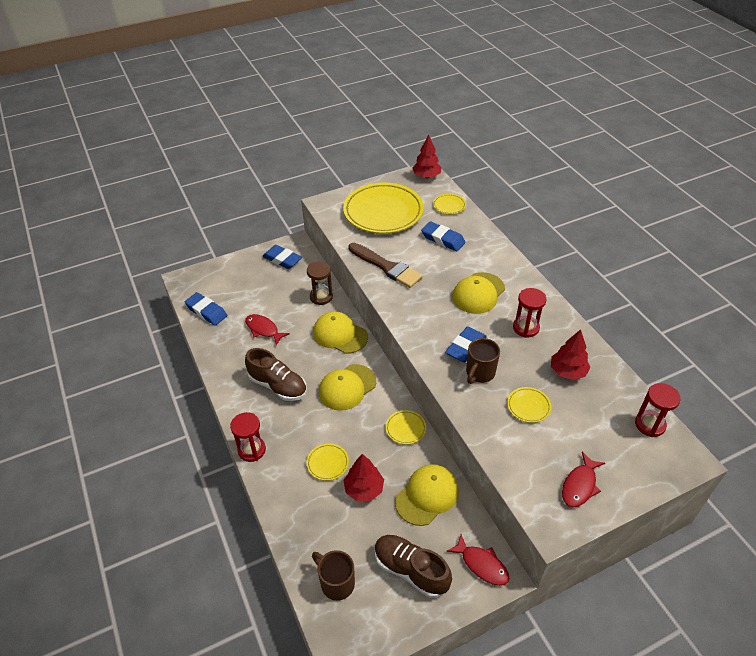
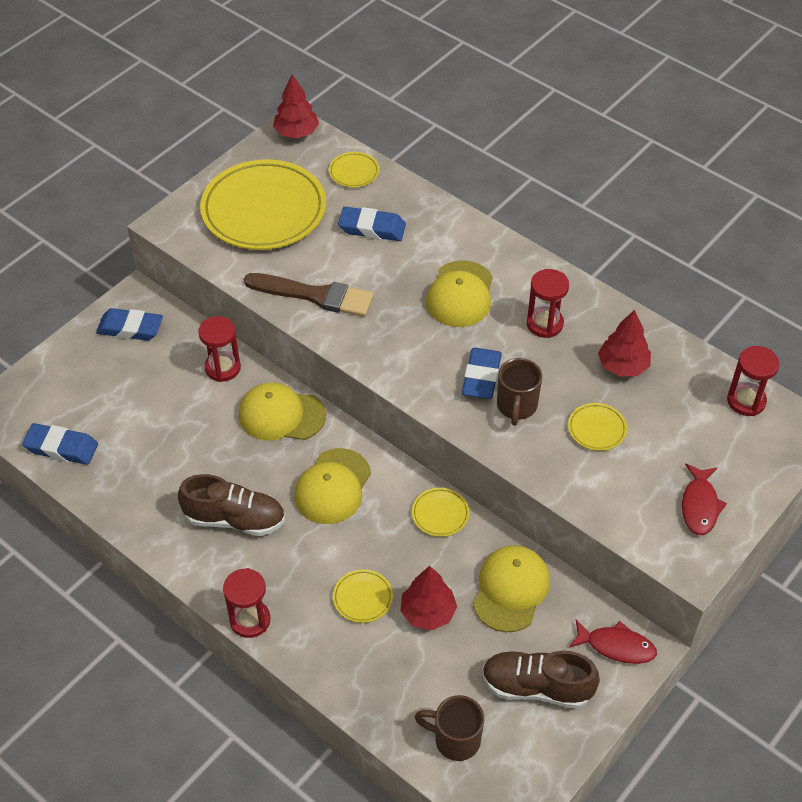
camera: 25 degrees left, 5 degrees up
red fish [245,314,290,346] -> none
brown hourglass [307,261,333,305] -> red hourglass [198,316,241,382]

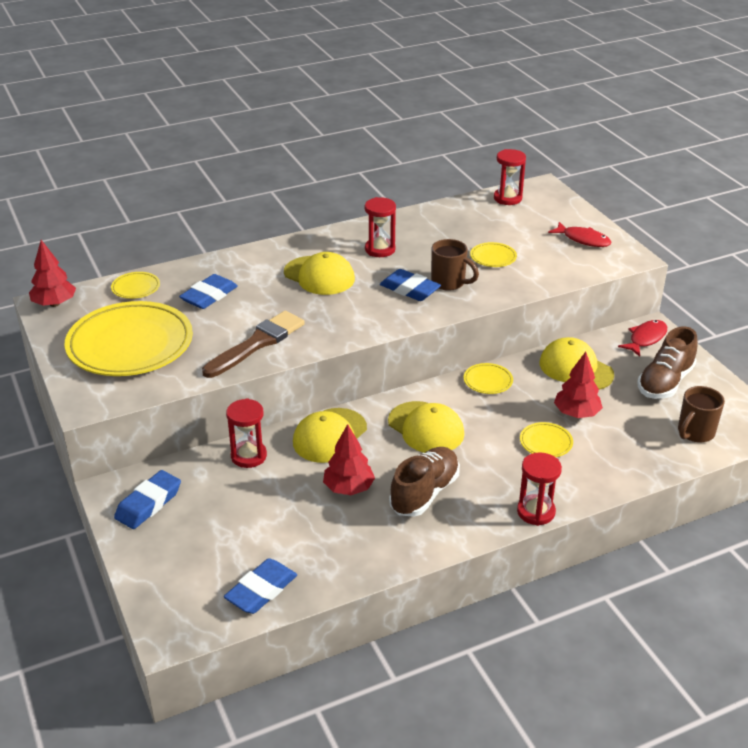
camera: 65 degrees left, 15 degrees down
red tree [598,310,651,376] -> red tree moved to [323,424,375,495]

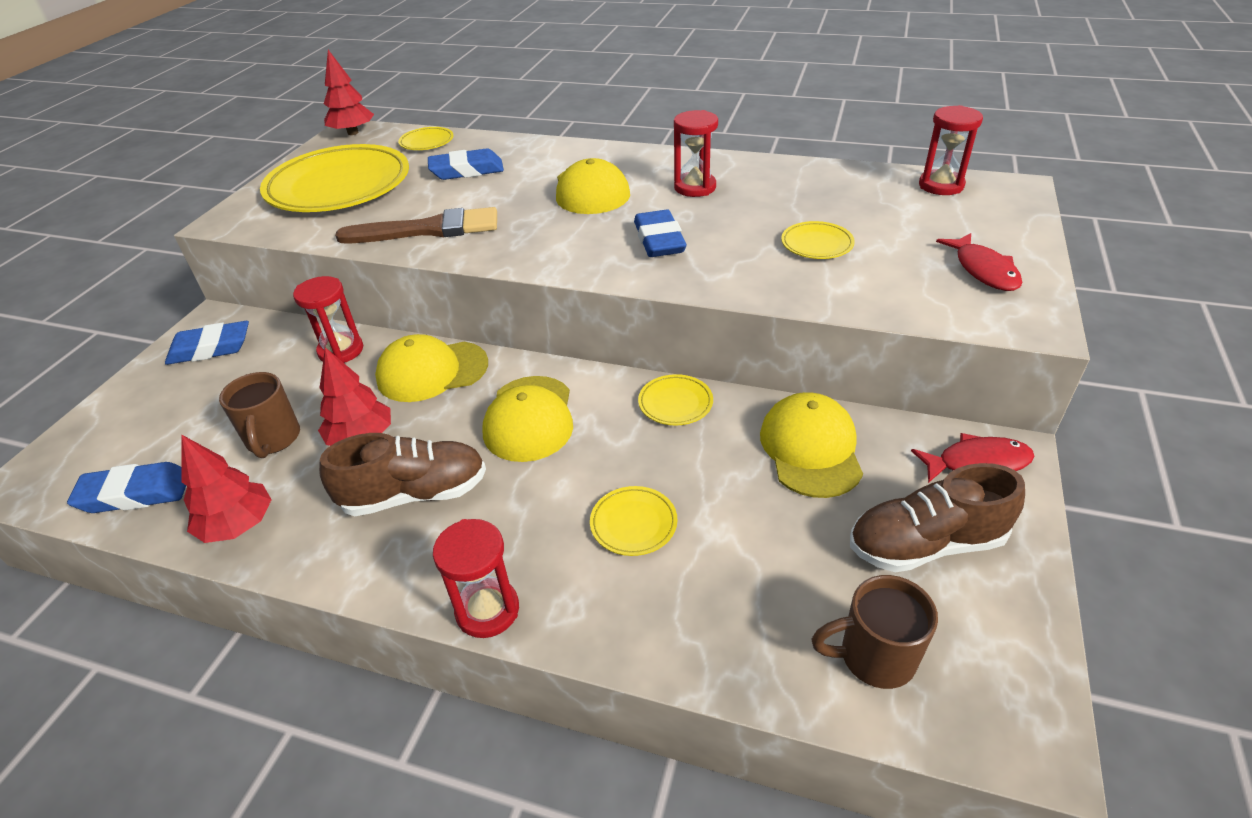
camera: 45 degrees right, 5 degrees up
brown mug [431,239,479,291] -> brown mug moved to [219,372,300,458]
red tree [554,352,603,418] -> red tree moved to [181,434,272,543]

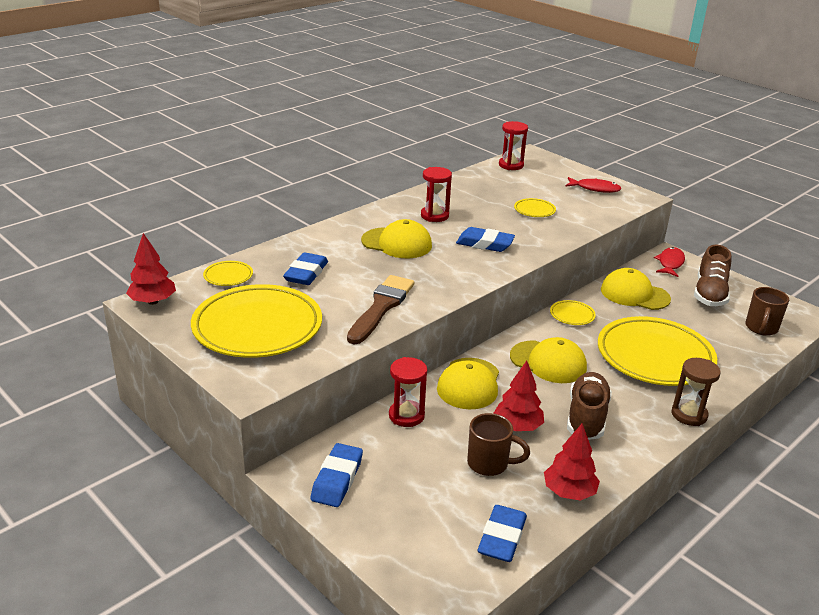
camera: 65 degrees left, 10 degrees down
red hourglass [433,519,519,638] -> brown hourglass [671,358,721,426]
yellow plate [590,486,678,556] -> yellow plate [598,316,717,386], size x2.42

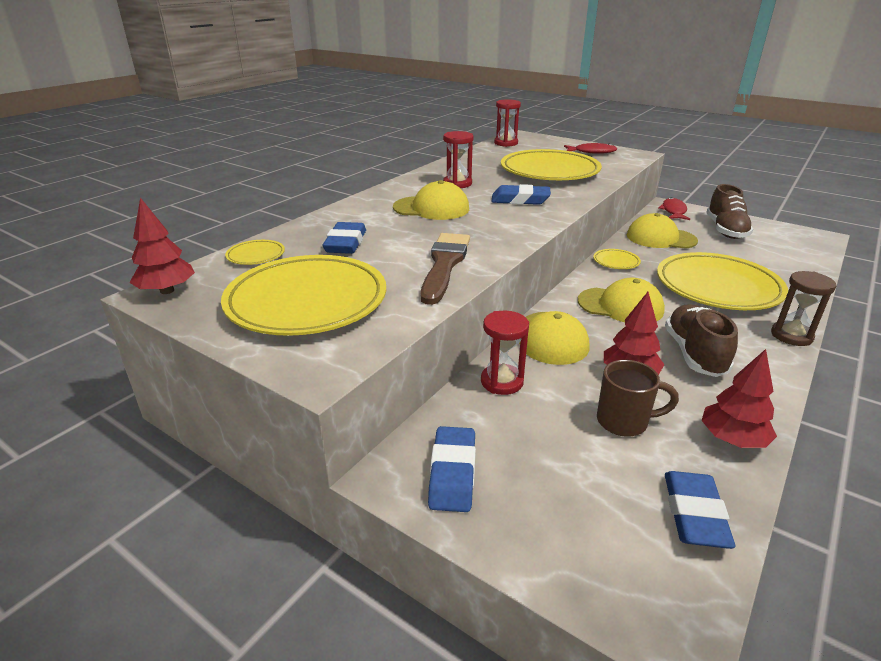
camera: 10 degrees left, 0 degrees up
yellow plate [514,198,556,217] -> yellow plate [501,149,602,180], size x2.42
brown mug [746,287,789,336] -> none

